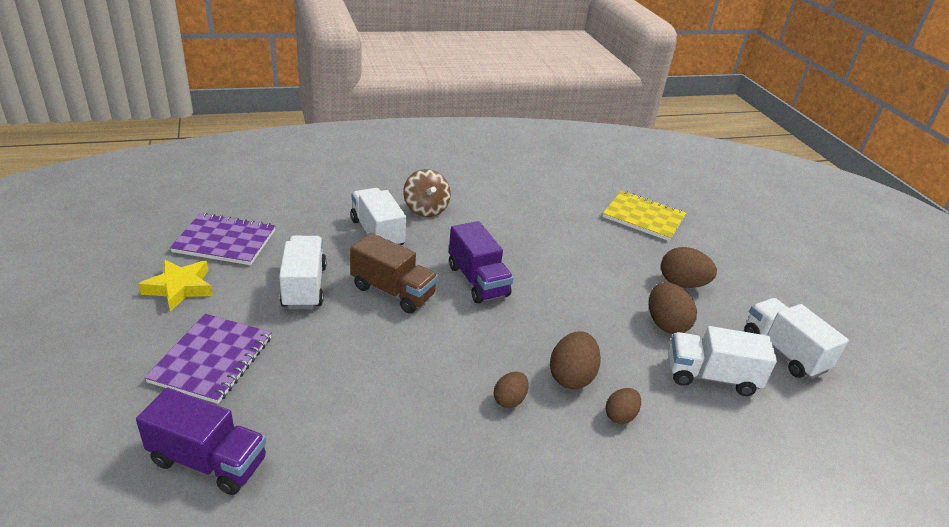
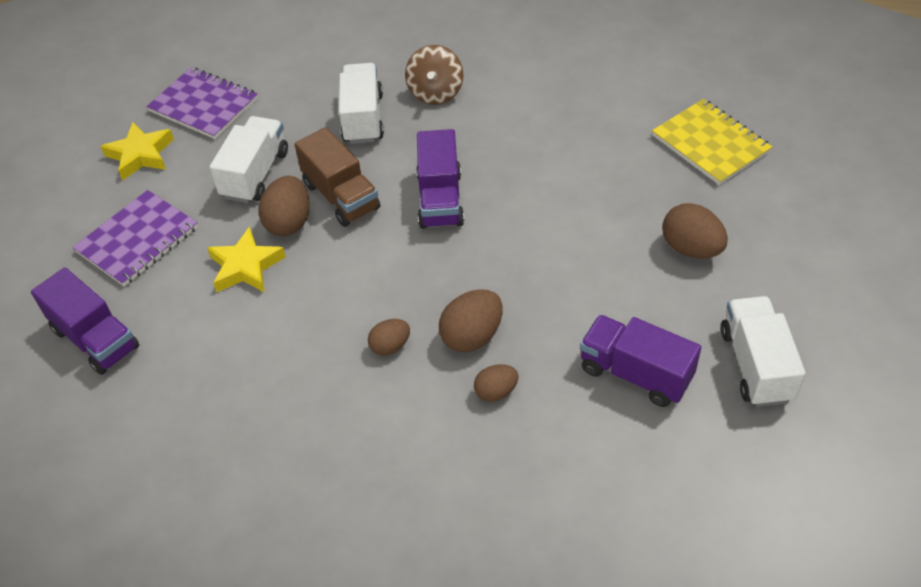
camera: 30 degrees right, 15 degrees up
brown egg [649,282,697,334] -> brown egg moved to [259,176,310,236]
white truck [669,326,777,396] -> purple truck [580,315,701,407]
none -> yellow star [207,227,286,292]

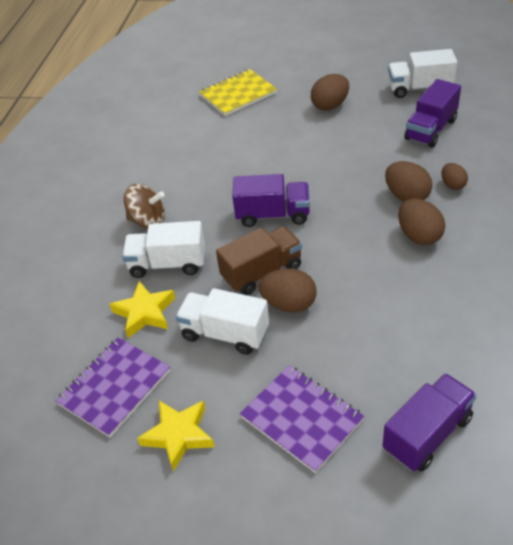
camera: 85 degrees left, 5 degrees down
yellow star [207,227,286,292] -> yellow star moved to [109,281,176,338]
brown egg [368,319,410,356] -> brown egg [398,199,445,245], size x1.62

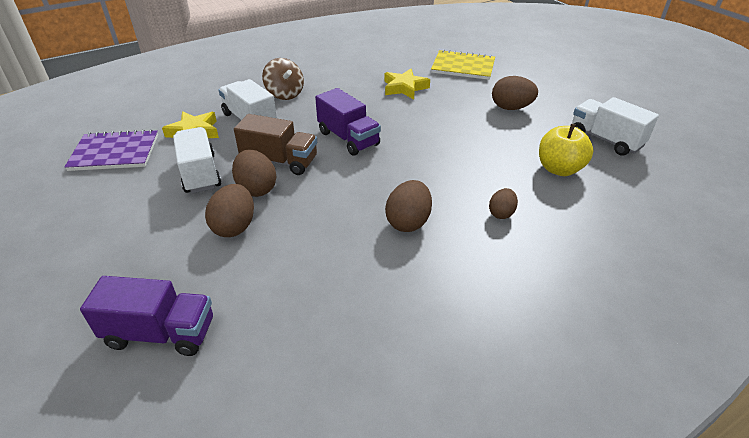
camera: 45 degrees right, 5 degrees down
yellow star [137,401,215,472] -> yellow star moved to [385,69,430,99]
purple notebook [240,365,364,473] -> none
brown egg [385,161,432,202] -> brown egg moved to [205,184,254,237]
purple truck [404,79,461,147] -> yellow apple [539,124,593,176]

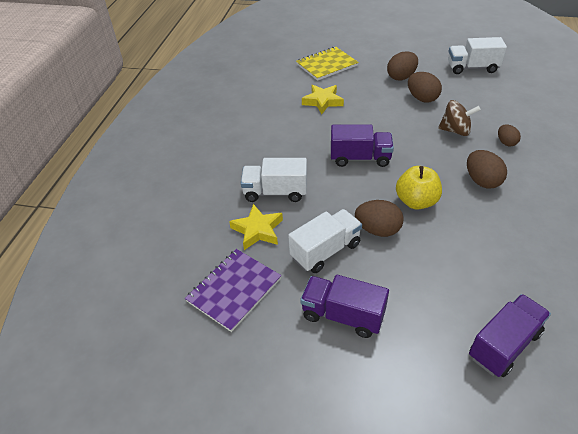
camera: 45 degrees left, 5 degrees up
white truck [173,127,221,193] -> white truck turned 120 degrees clockwise [288,209,362,273]
brown egg [205,184,254,237] -> brown egg moved to [408,72,442,102]
brown truck [234,114,317,175] -> none
brown spinning top [262,58,304,100] -> brown spinning top moved to [438,100,481,136]
yellow apple [539,124,593,176] -> yellow apple moved to [396,166,442,210]
none -> purple truck [300,275,389,338]

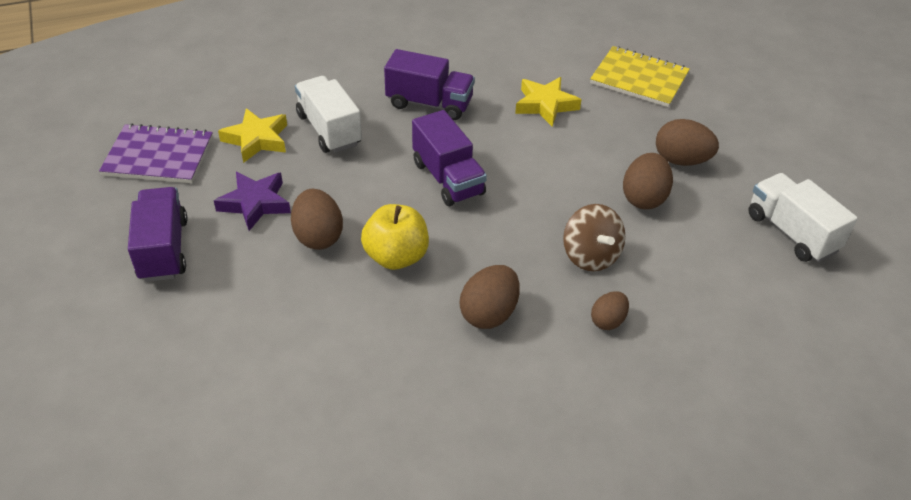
camera: 55 degrees right, 0 degrees up
white truck [288,209,362,273] -> purple star [214,172,291,231]
purple truck [469,294,551,377] -> purple truck moved to [384,49,475,120]

